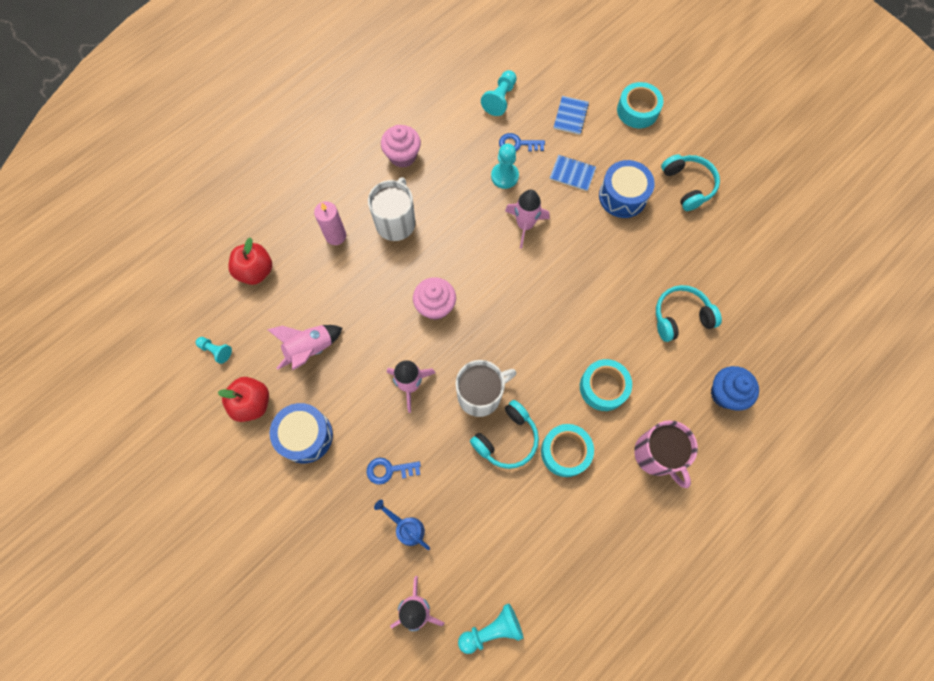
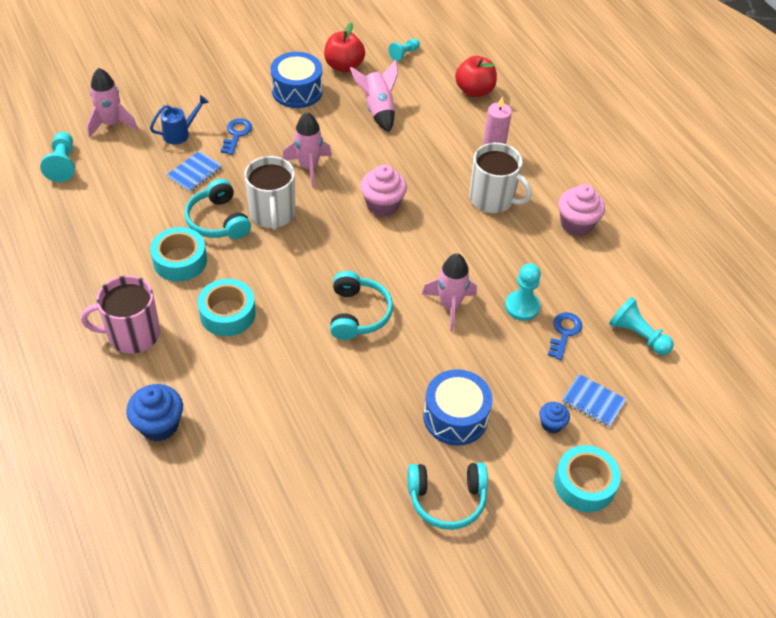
camera: 105 degrees right, 20 degrees down
blue notebook [550,155,596,191] -> blue notebook moved to [167,151,222,192]
turquoise headphones [656,285,722,342] -> turquoise headphones moved to [330,271,393,340]
none -> blue cupcake [539,402,570,433]

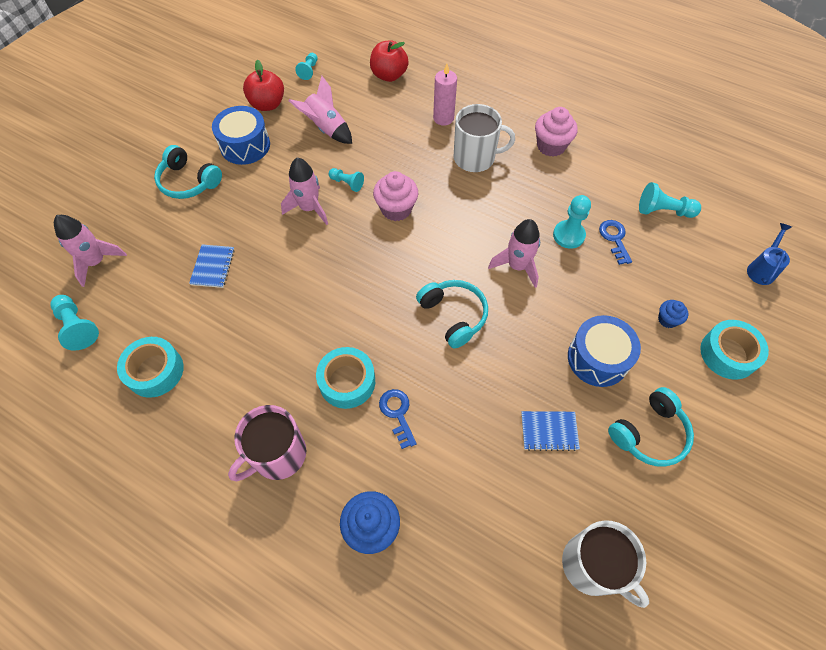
camera: 30 degrees left, 10 degrees up
blue watering can [150,95,209,144] -> blue watering can moved to [747,223,792,285]
turquoise tape [150,227,207,282] -> turquoise tape moved to [117,337,184,398]
turquoise headphones [184,179,251,239] -> turquoise headphones moved to [154,145,222,199]
blue key [221,118,252,155] -> blue key moved to [379,389,417,449]
white mug [244,156,295,230] -> white mug moved to [562,520,649,608]
blue notebook [562,374,627,427] -> blue notebook moved to [521,411,580,451]
none -> turquoise pawn [329,168,364,192]

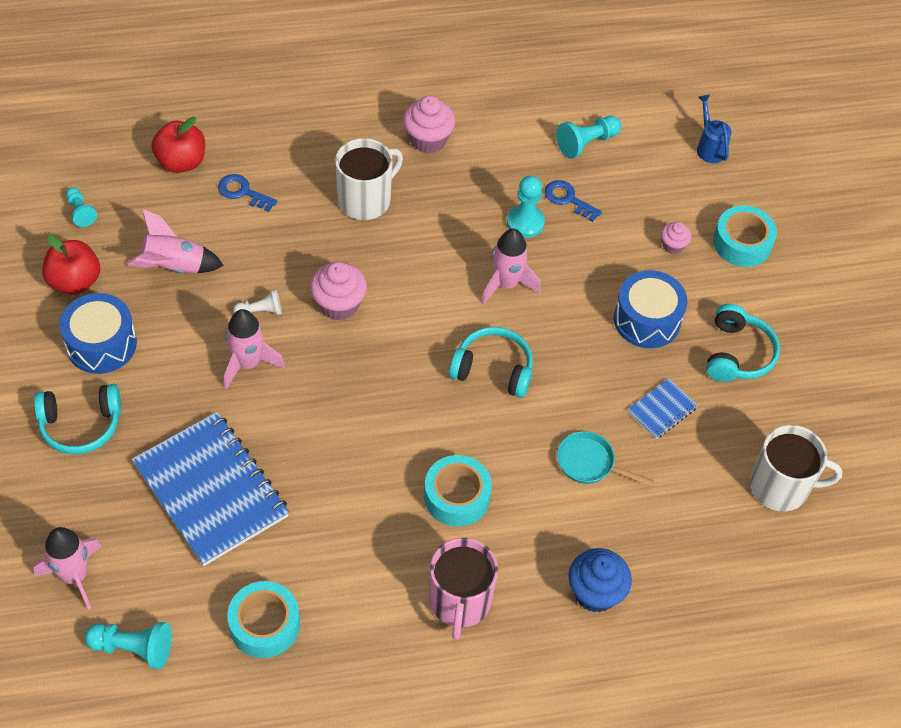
camera: 45 degrees left, 5 degrees down
blue notebook [189,244,235,288] -> blue notebook [132,412,289,566], size x2.26
turquoise pawn [329,168,364,192] -> white pawn [233,289,282,315]
blue key [379,389,417,449] -> blue key moved to [218,174,278,212]
pink candle [433,64,457,126] -> none
blue cupcake [658,300,688,328] -> pink cupcake [661,222,691,254]
none -> turquoise pan [557,431,654,486]

